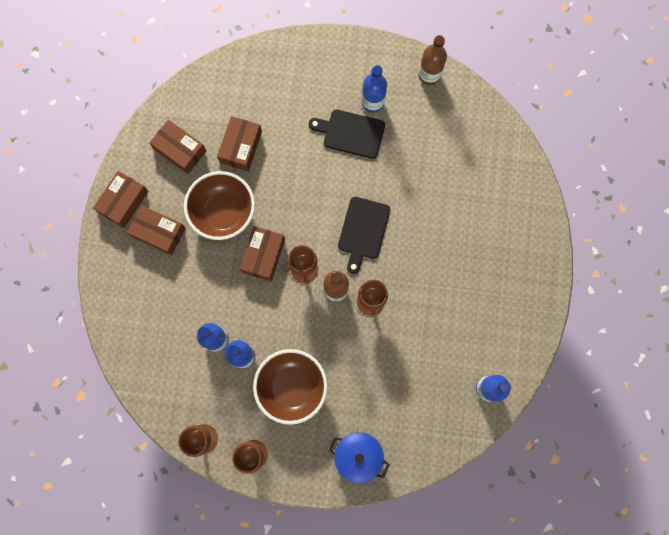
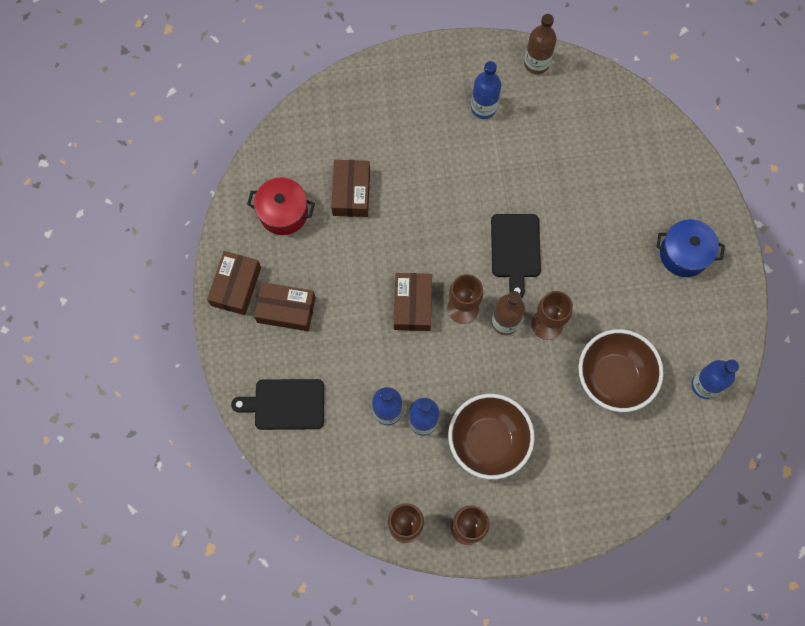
camera: 15 degrees left, 5 degrees down
brown box [149,120,206,174] -> red pot [247,177,315,235]
brown bowl [184,171,255,240] -> brown bowl moved to [578,329,664,412]
black cutting board [309,109,385,159] -> black cutting board moved to [231,379,324,430]
blue pot [328,432,390,483] -> blue pot moved to [657,219,725,277]

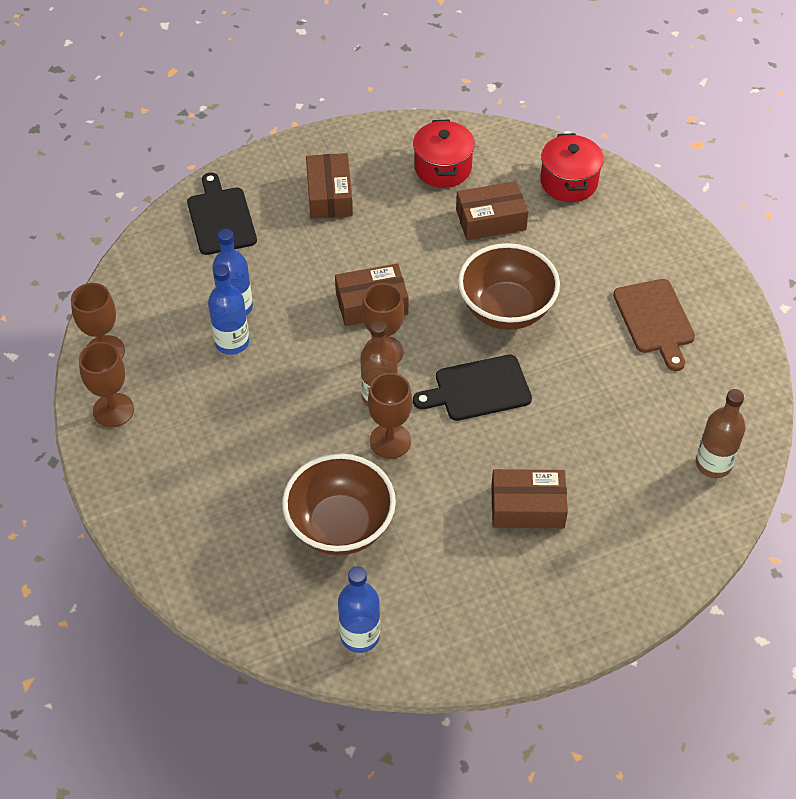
camera: 75 degrees right, 20 degrees down
brown box [207,251,261,315] -> brown box moved to [491,469,568,528]
brown bowl [448,394,535,479] -> brown bowl moved to [458,243,560,330]
blue bottle [471,61,501,119] -> brown cutting board [613,279,695,371]
brown bottle [524,14,557,74] -> brown bottle moved to [696,389,746,478]
blue pot [657,219,725,277] -> none
none -> red pot [540,133,604,202]

